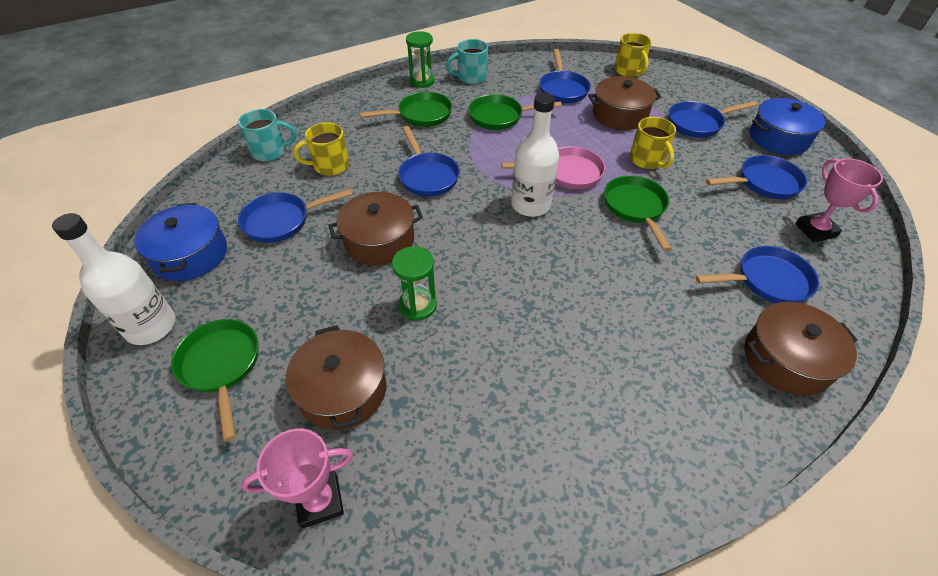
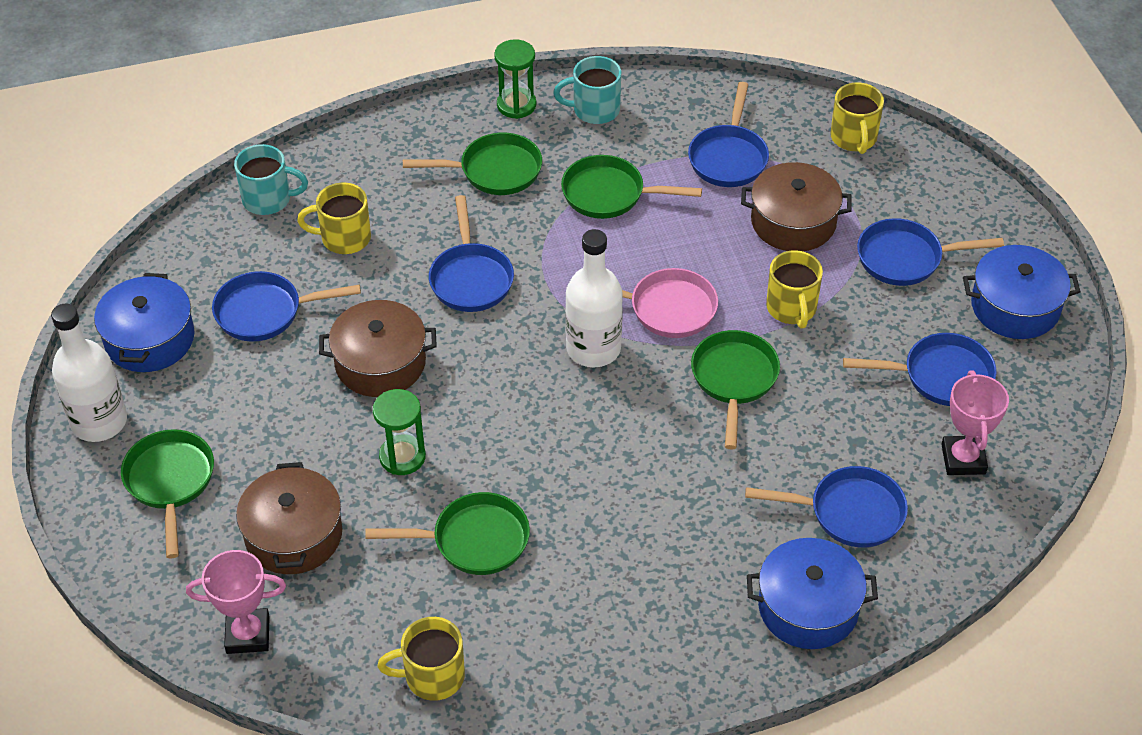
camera: 15 degrees right, 0 degrees up
brown pot [744,302,858,396] -> blue pot [747,538,878,649]
none -> green pan [365,492,530,575]
none -> yellow mug [378,617,465,701]

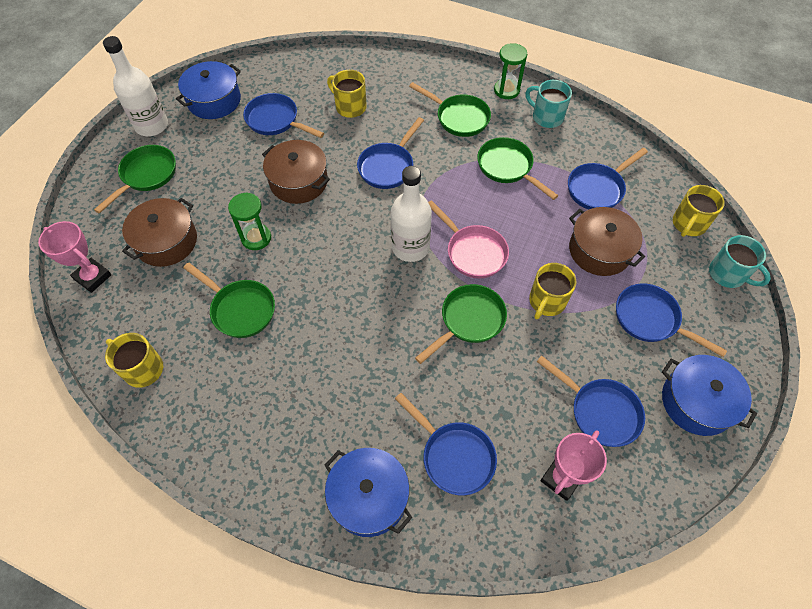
camera: 40 degrees right, 10 degrees up
turquoise mug [234,144,308,215] -> turquoise mug moved to [709,235,771,288]

